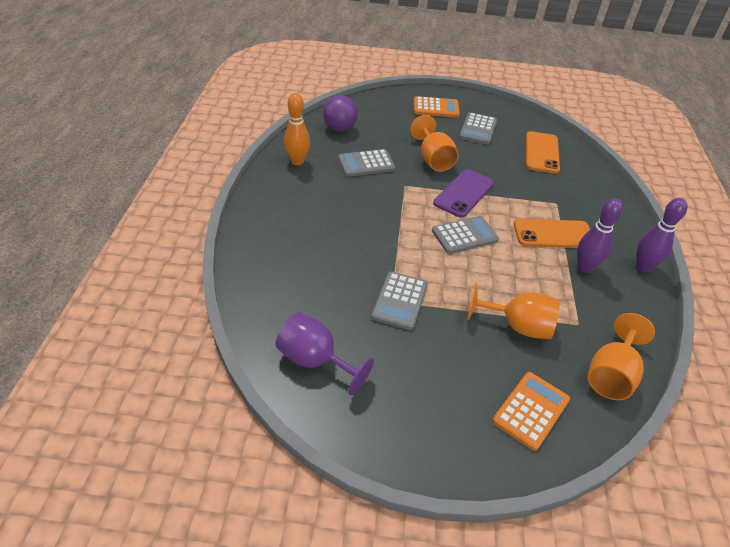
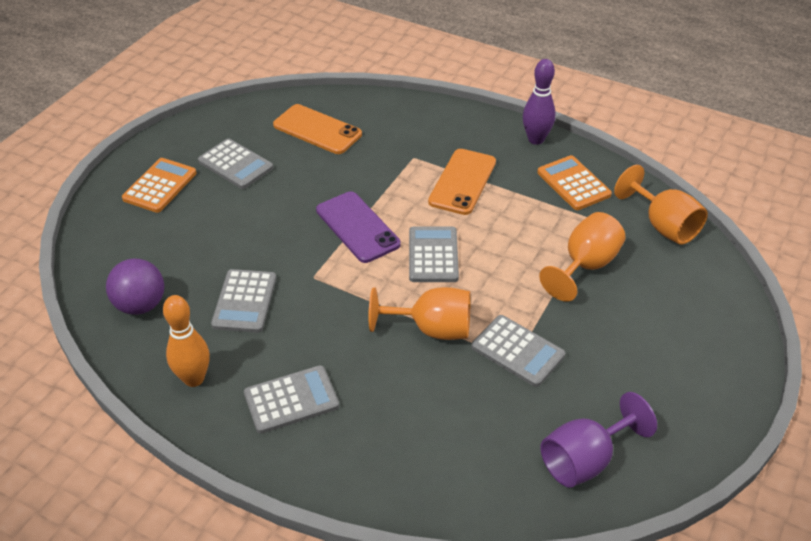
camera: 65 degrees left, 0 degrees up
orange goblet [410,115,459,172] -> orange goblet moved to [368,287,471,340]
orange calculator [492,372,570,451] -> orange calculator moved to [537,155,612,210]
purple bowling pin [577,198,623,273] -> none
none -> grey calculator [244,365,339,434]

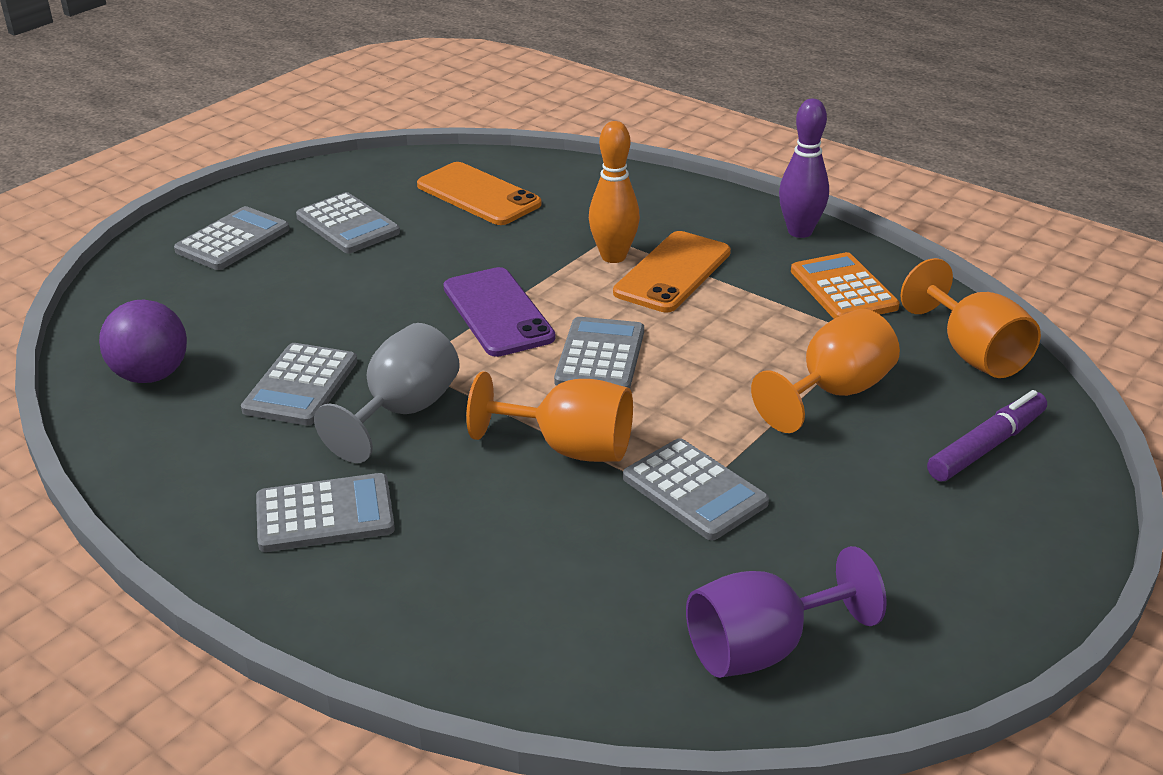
camera: 10 degrees right, 10 degrees down
orange calculator [122,158,197,213] -> grey calculator [174,206,289,270]
orange bowling pin [163,295,210,387] -> orange bowling pin moved to [589,121,640,263]
none -> grey goblet [314,323,460,463]
none -> purple marker [927,390,1047,481]

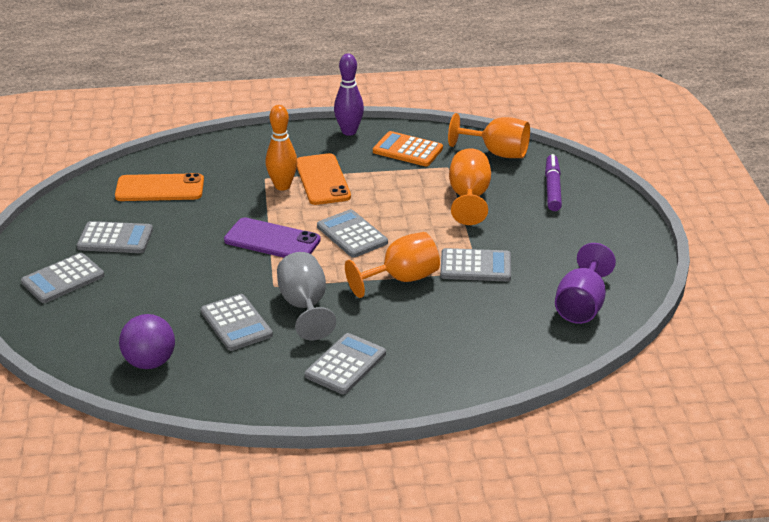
camera: 45 degrees left, 0 degrees up
grey calculator [174,206,289,270] -> grey calculator turned 120 degrees counterclockwise [21,253,104,303]

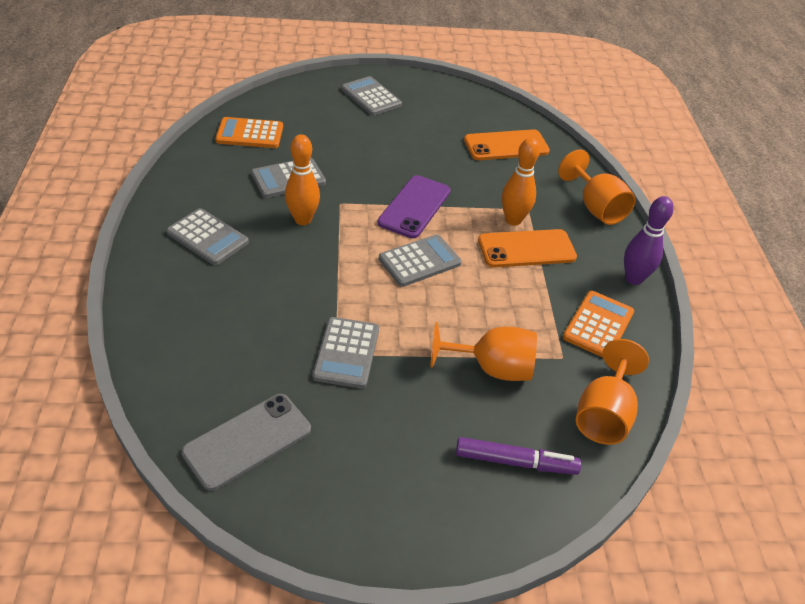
camera: 90 degrees right, 10 degrees up
grey calculator [77,221,153,253] -> none
orange phone [115,173,204,201] -> orange phone turned 75 degrees clockwise [464,129,550,160]
purple ball [119,314,175,369] -> orange calculator [215,117,283,148]
grey goblet [277,252,336,340] -> orange bowling pin [285,134,320,225]
orange goblet [345,232,440,298] -> orange goblet moved to [558,150,636,225]
purple goblet [555,243,616,324] -> grey phone [181,394,311,491]

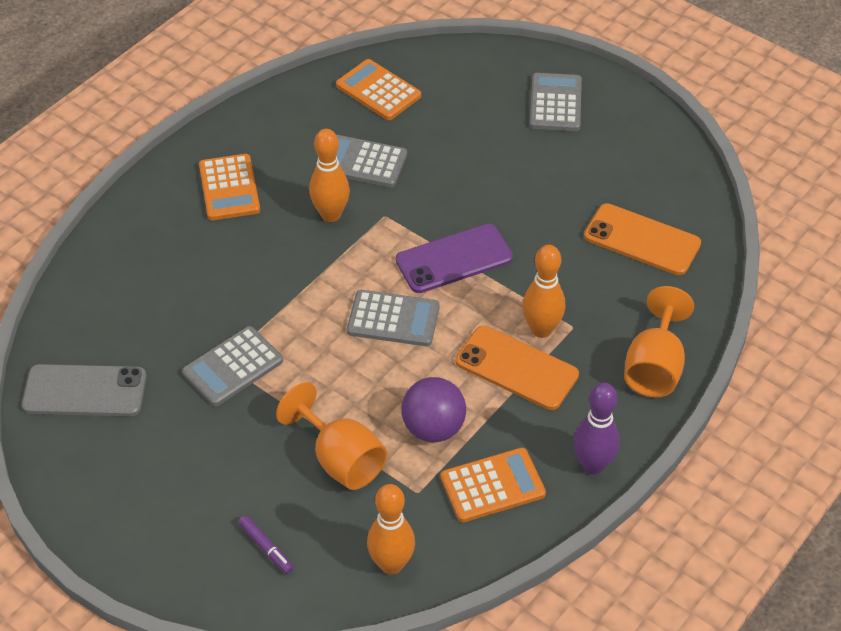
camera: 45 degrees right, 5 degrees up
grey calculator [166,208,249,265] -> orange calculator [199,154,260,220]
purple marker [456,437,581,475] -> purple marker [238,515,294,574], size x0.60
orange goblet [576,339,649,445] -> orange bowling pin [367,484,415,575]
none -> purple ball [401,377,466,442]

